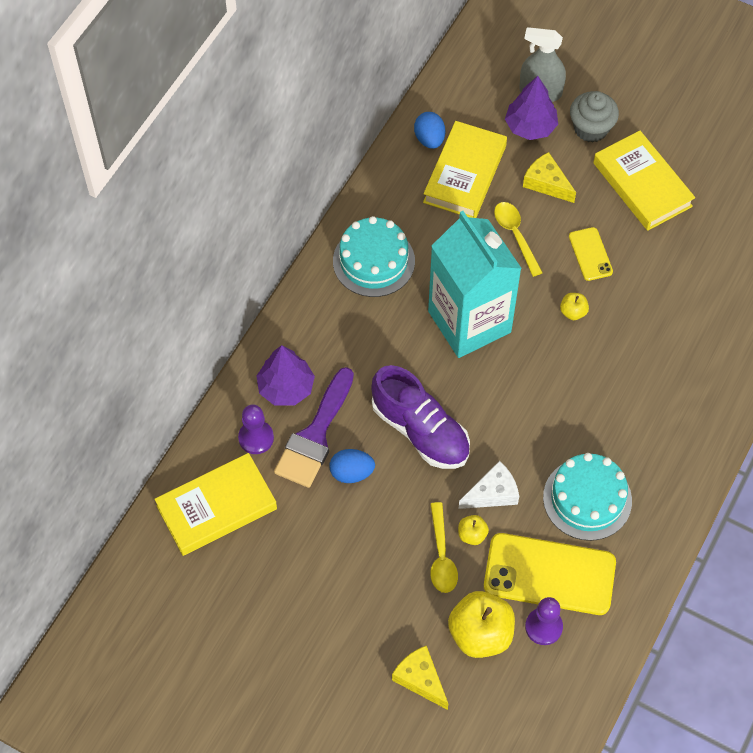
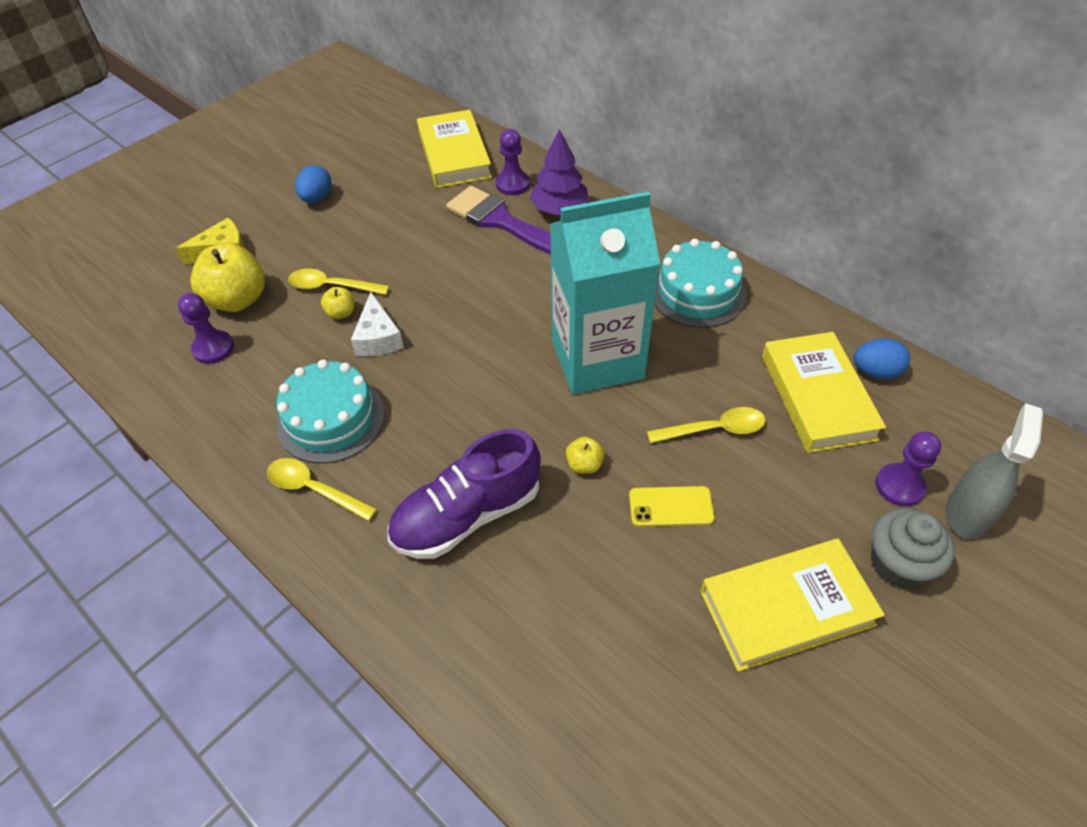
camera: 105 degrees right, 10 degrees down
blue egg [329,449,375,483] -> blue egg moved to [295,165,332,203]
purple shoe [371,365,470,469] -> purple shoe moved to [388,429,541,559]
yellow book [423,121,507,218] -> yellow book turned 45 degrees clockwise [762,332,886,453]
yellow phone [484,533,616,615] -> none
purple tree [505,76,558,140] -> purple pawn [876,432,941,507]
yellow cheese [523,152,576,203] -> none
none -> yellow spoon [267,458,377,521]

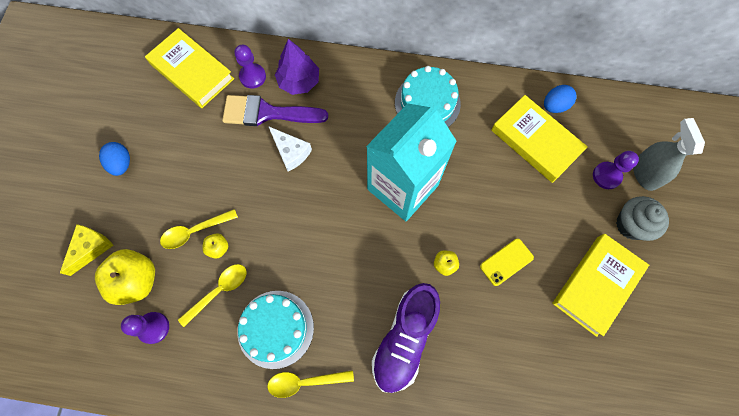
camera: 35 degrees left, 20 degrees up
white cheese [351,292,404,357] -> white cheese moved to [268,126,312,171]
yellow spoon [647,407,766,443] -> yellow spoon moved to [178,264,247,327]

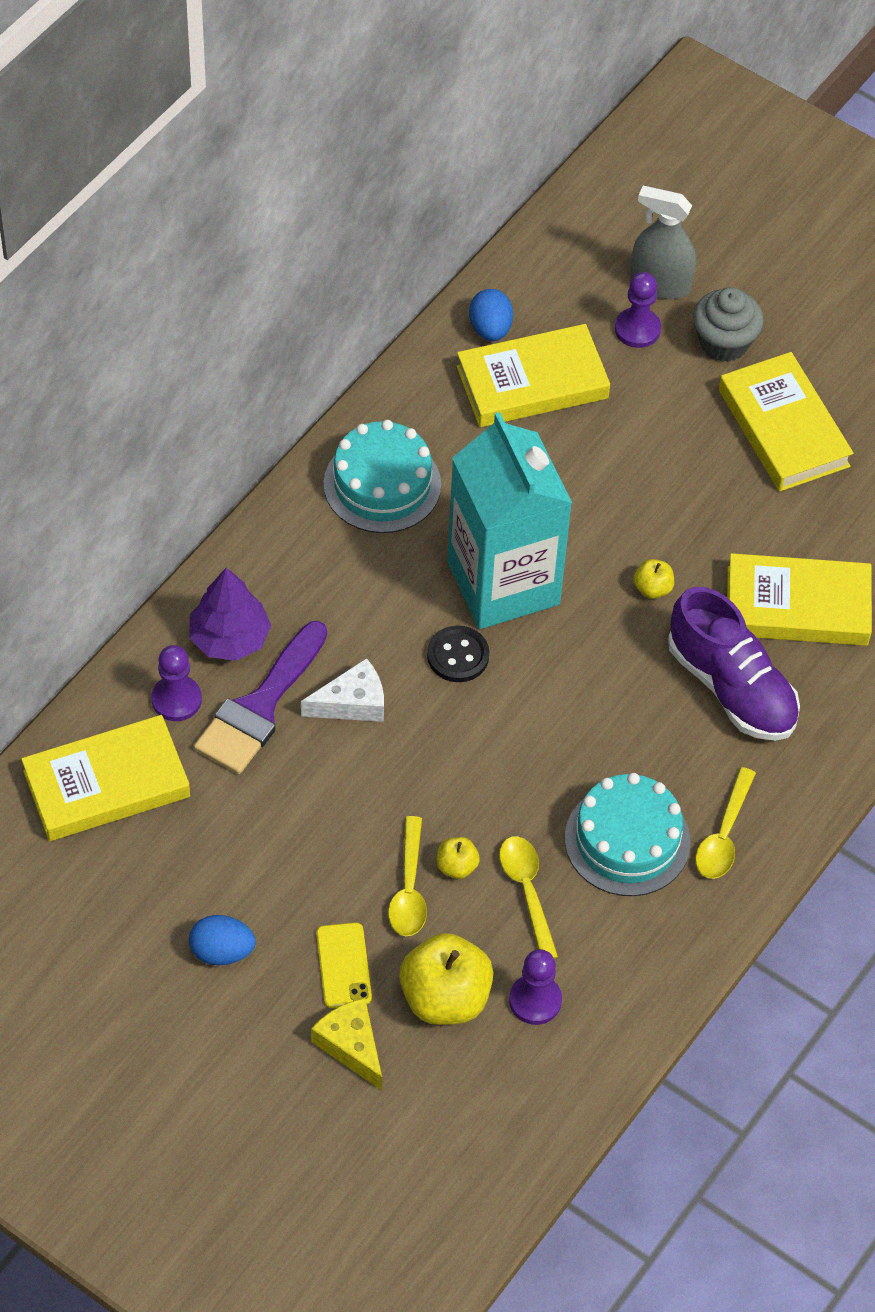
camera: 65 degrees left, 15 degrees down
yellow phone [480,239,534,286] -> yellow phone moved to [316,923,372,1008]
none -> black button [427,626,489,682]
none -> yellow book [727,553,872,646]

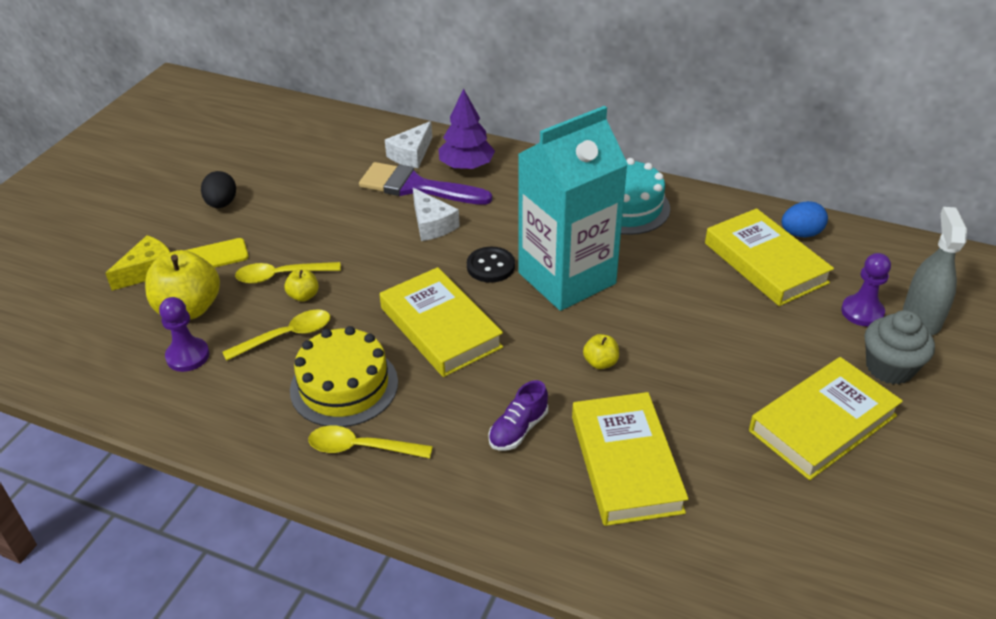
camera: 80 degrees right, 15 degrees down
yellow book [21,715,190,841] -> yellow book moved to [380,267,503,377]
purple pawn [151,645,202,721] -> white cheese [385,121,432,168]
blue egg [189,915,256,965] -> black egg [201,171,236,208]
turquoise cake [565,773,690,896] -> yellow cake [290,326,398,427]
purple shoe [668,587,800,741] -> purple shoe [488,380,548,450], size x0.51

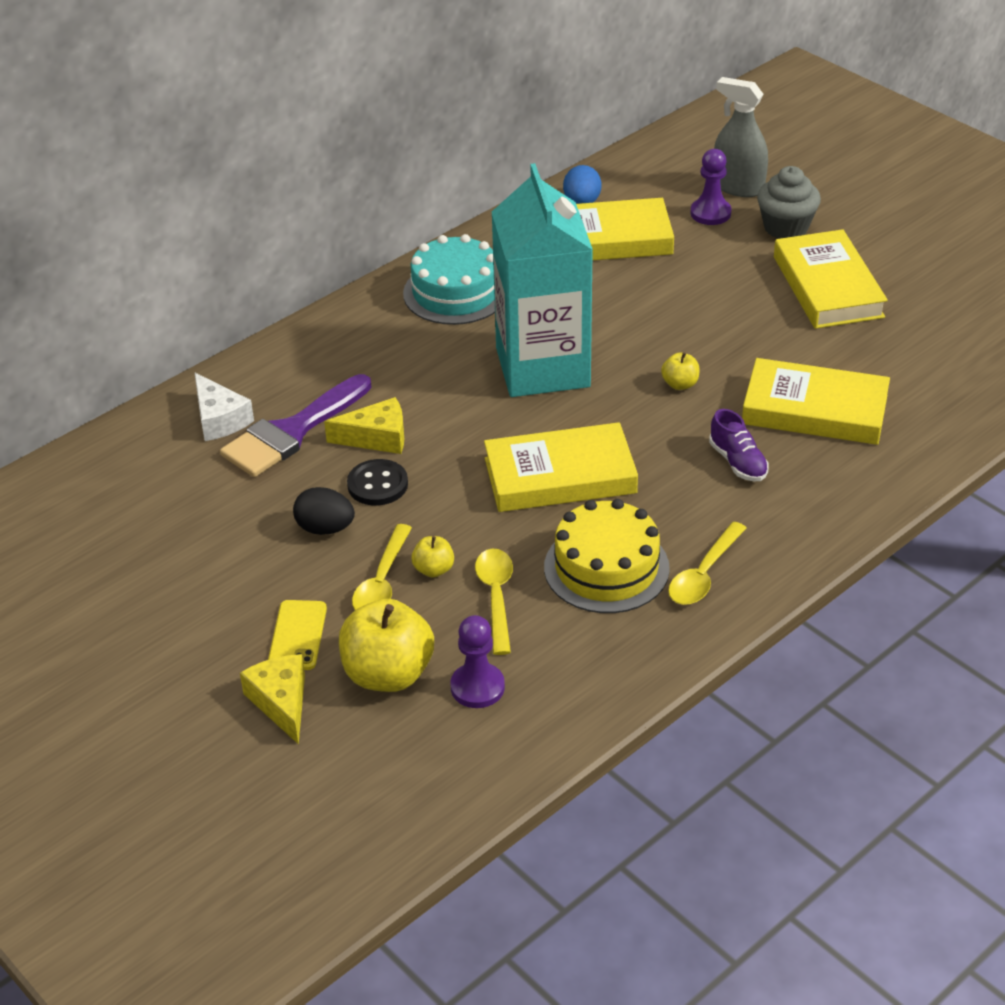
camera: 65 degrees left, 0 degrees up
black egg [201,171,236,208] -> black egg moved to [293,487,355,535]
white cheese [413,188,460,241] -> yellow cheese [324,397,404,454]
purple tree [439,88,495,170] -> none
black button [467,247,515,283] -> black button moved to [347,459,408,506]

